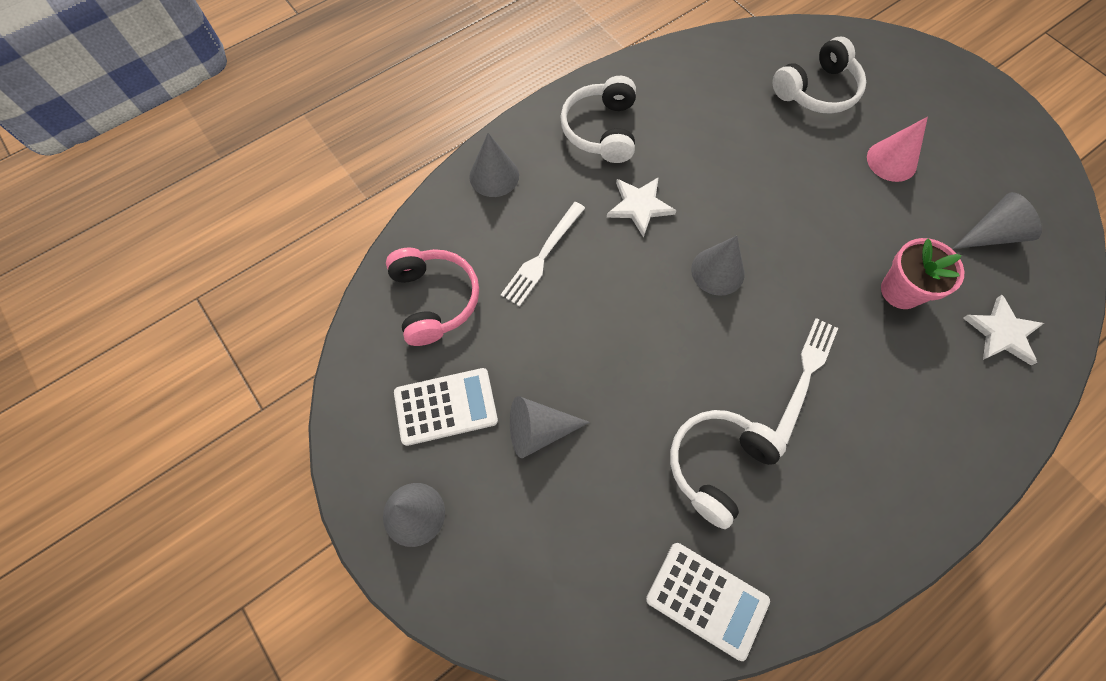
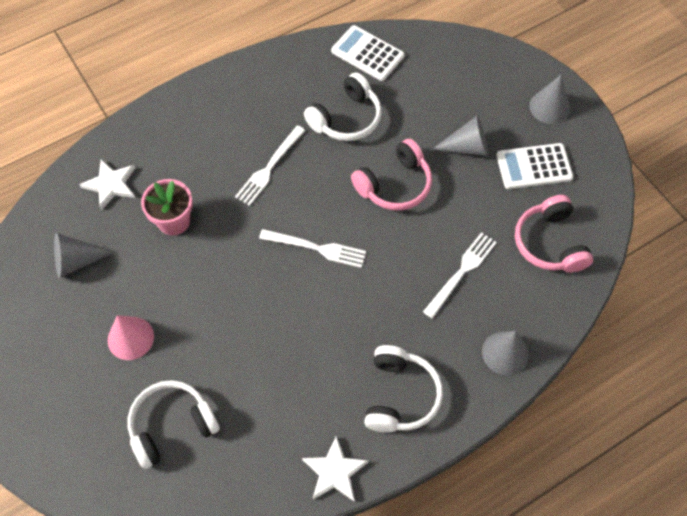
camera: 175 degrees left, 5 degrees down
white star [607,177,677,238] -> white star moved to [302,436,369,502]
grey cone [691,236,745,296] -> white fork [259,229,366,268]
none -> pink headphones [351,139,432,210]

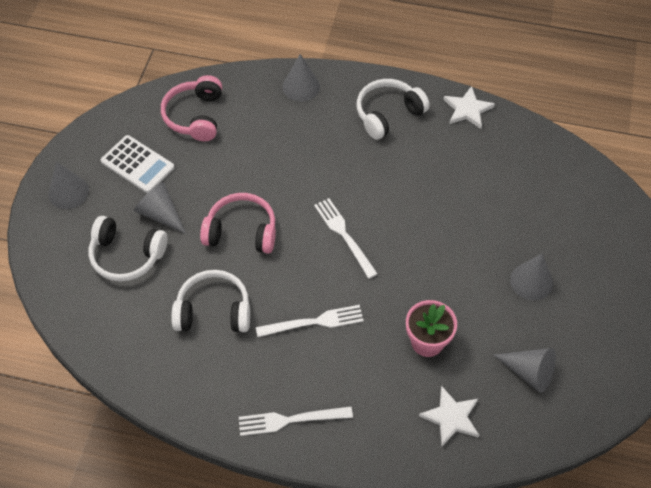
camera: 135 degrees left, 5 degrees down
pink cone [108,315,154,360] -> grey cone [510,254,553,301]
white headphones [128,380,220,469] -> white headphones moved to [88,216,168,281]
white calculator [331,25,405,81] -> none
white fork [423,232,497,319] -> white fork moved to [239,407,353,436]
pink headphones [515,195,593,273] -> pink headphones turned 150 degrees clockwise [161,75,222,141]

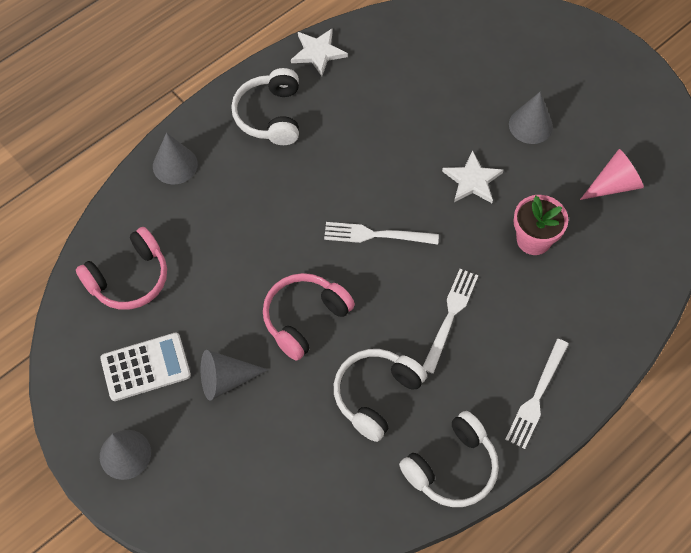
camera: 55 degrees left, 5 degrees up
white headphones [88,216,168,281] -> white headphones moved to [399,411,499,507]
pink headphones [161,75,222,141] -> pink headphones turned 75 degrees counterclockwise [76,227,167,310]
white star [419,386,480,446] -> white star moved to [442,151,503,203]
grey cone [493,348,556,393] -> pink cone [580,149,644,200]

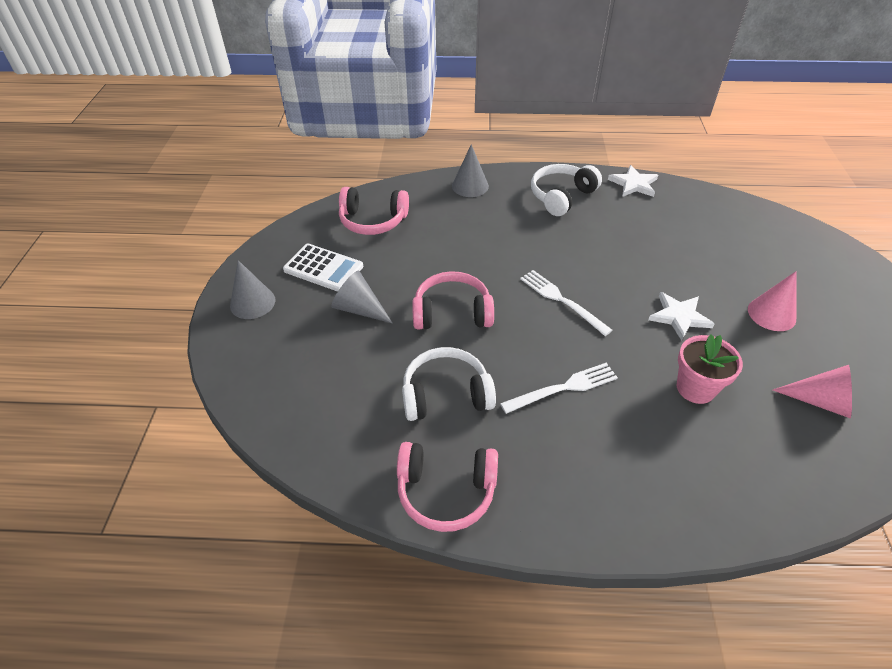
camera: 45 degrees right, 15 degrees down
white headphones [399,411,499,507] -> pink headphones [397,442,498,532]
white fork [505,339,569,449] -> none
grey cone [509,92,553,144] -> pink cone [748,271,796,331]

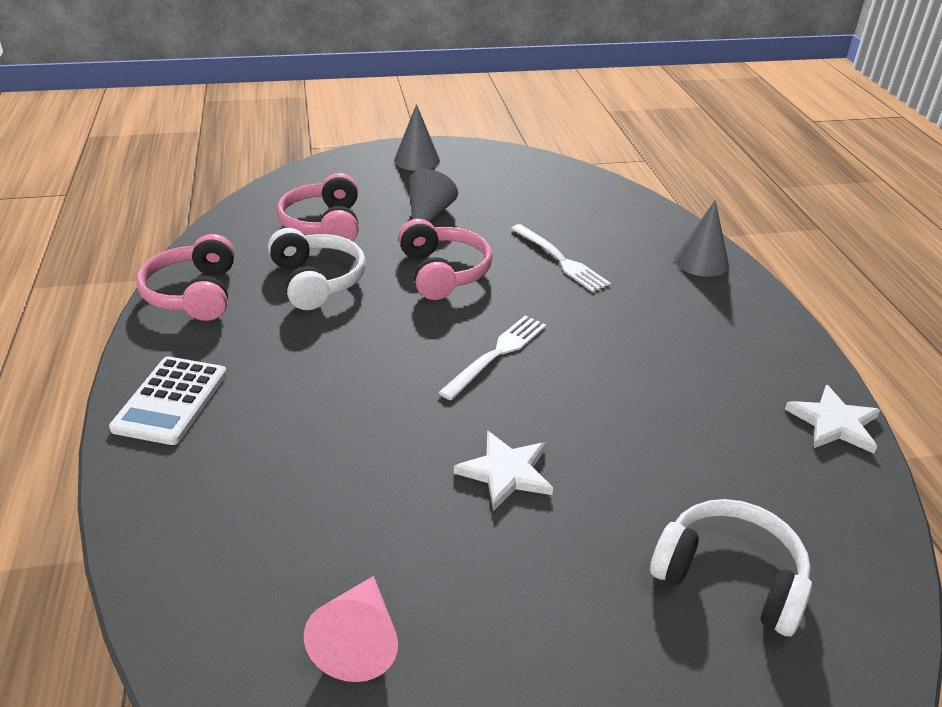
camera: 75 degrees right, 10 degrees down
white calculator [283,244,363,292] -> white calculator moved to [109,356,227,445]
pink headphones [339,187,409,235] -> pink headphones moved to [277,173,358,241]
white fork [500,363,618,414] -> white fork moved to [511,224,611,292]
white headphones [531,164,602,216] -> white headphones moved to [650,499,812,636]
pink flower pot [677,334,743,404] -> none
pink cone [748,271,796,331] -> none

